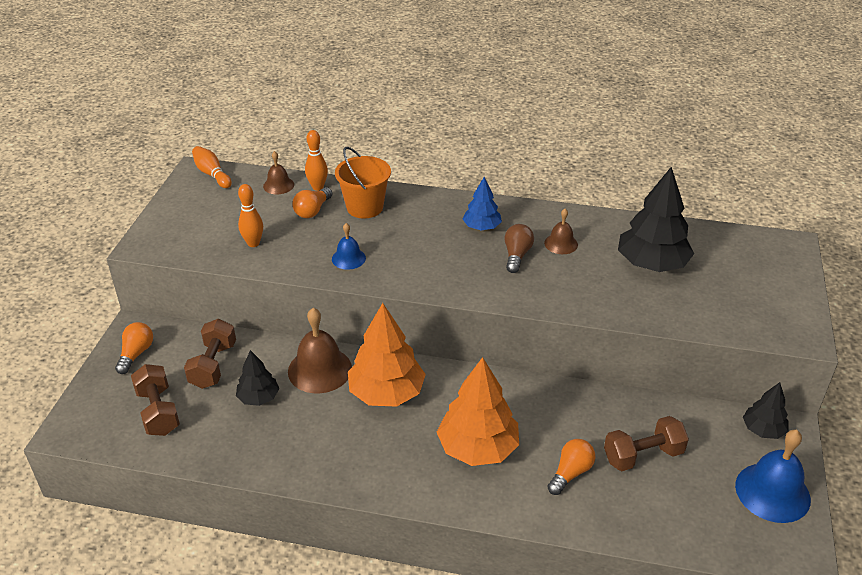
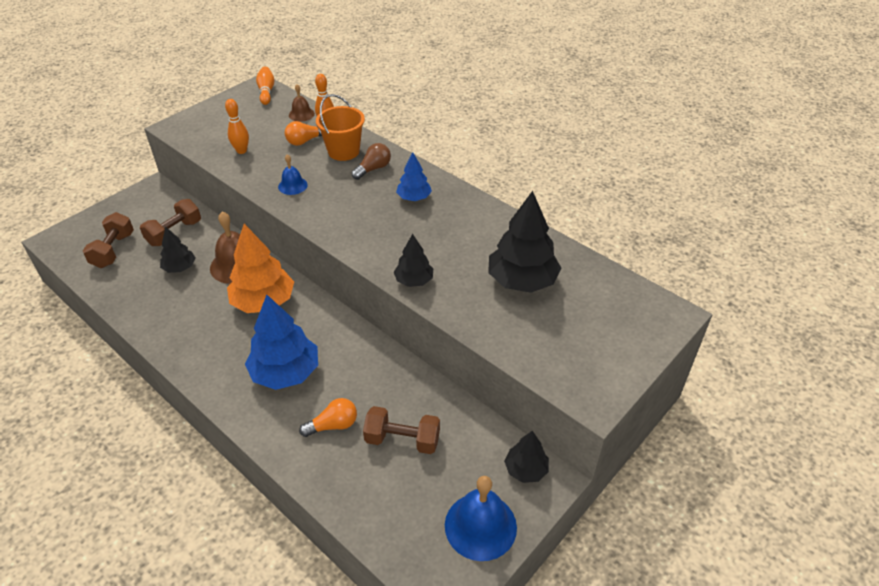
camera: 30 degrees right, 5 degrees up
orange light bulb [115,322,153,374] -> none
orange tree [437,357,519,466] -> blue tree [245,295,318,390]
brown light bulb [504,224,534,273] -> brown light bulb moved to [352,143,391,180]
brown bell [544,209,578,254] -> none
none -> black tree [394,234,433,287]

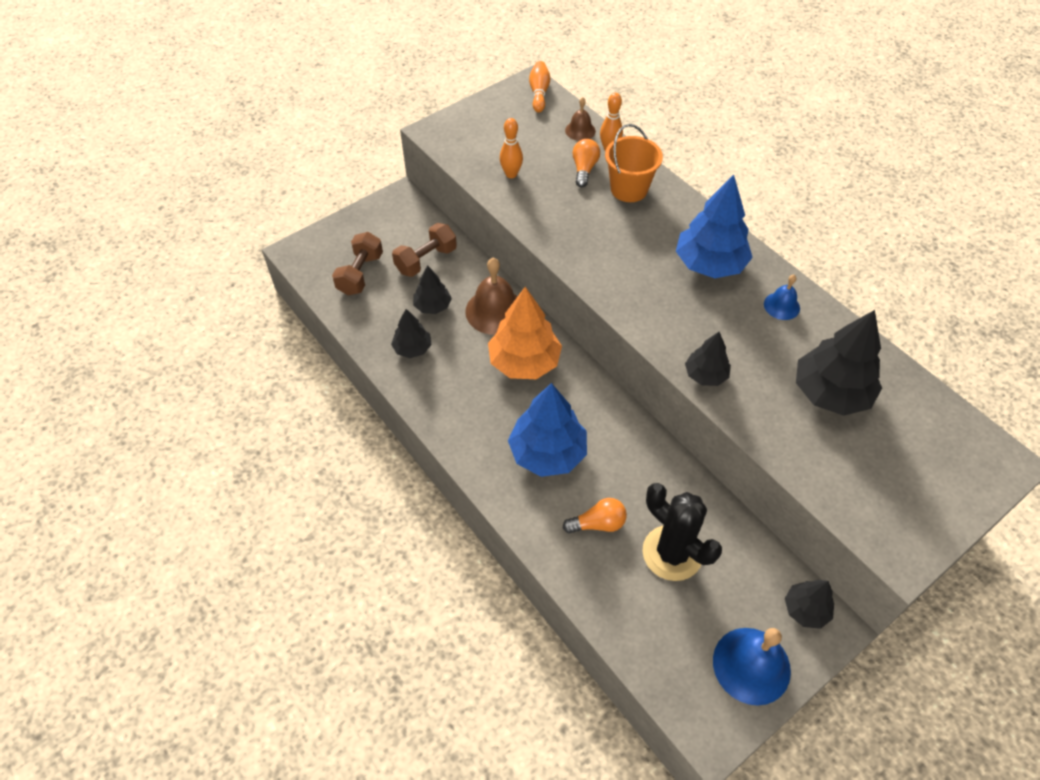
camera: 10 degrees right, 10 degrees up
blue bell [278,154,308,195] -> blue bell moved to [764,275,800,320]
orange light bulb [285,121,322,146] -> orange light bulb turned 120 degrees clockwise [572,139,600,187]
brown light bulb [352,143,391,180] -> none
brown dumbbell [363,406,440,454] -> black cactus [642,483,722,581]
blue tree [396,152,432,201] -> blue tree [676,175,753,278], size x1.81
none -> black tree [391,309,432,358]

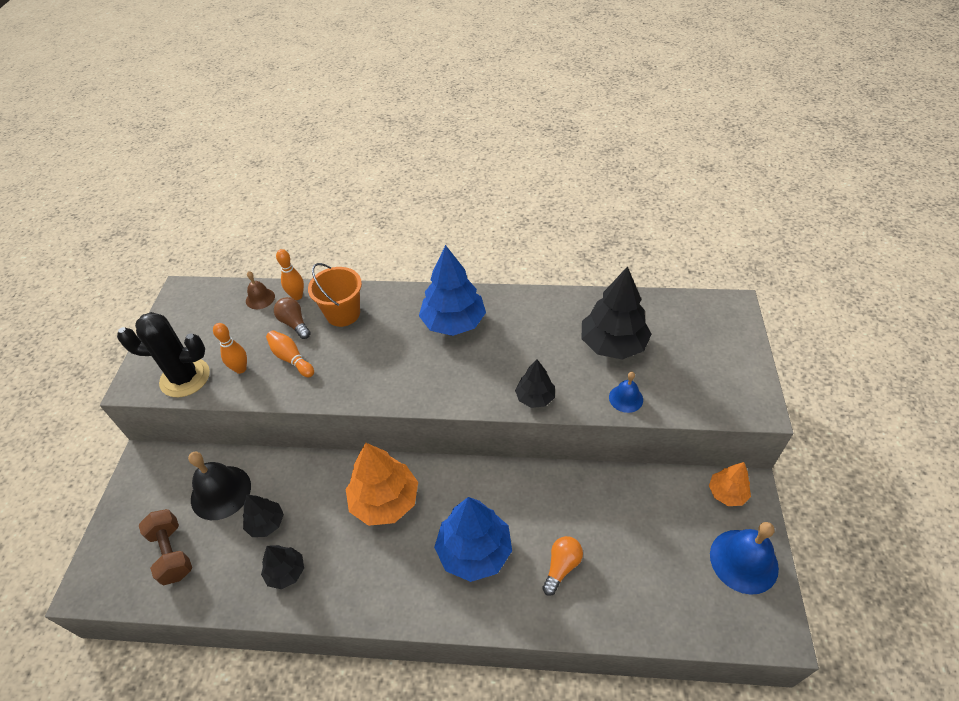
camera: 45 degrees left, 5 degrees down
brown dumbbell [392,223,457,277] -> black bell [188,452,251,520]
brown bell [465,258,518,335] -> none
orange bowling pin [529,61,550,113] -> orange bowling pin moved to [266,330,314,377]
orange light bulb [572,139,600,187] -> brown light bulb [274,297,311,339]
black cactus [642,483,722,581] -> black cactus moved to [117,312,210,398]
blue bell [764,275,800,320] -> blue bell moved to [609,372,643,413]
black tree [785,580,834,629] -> orange tree [709,462,751,506]

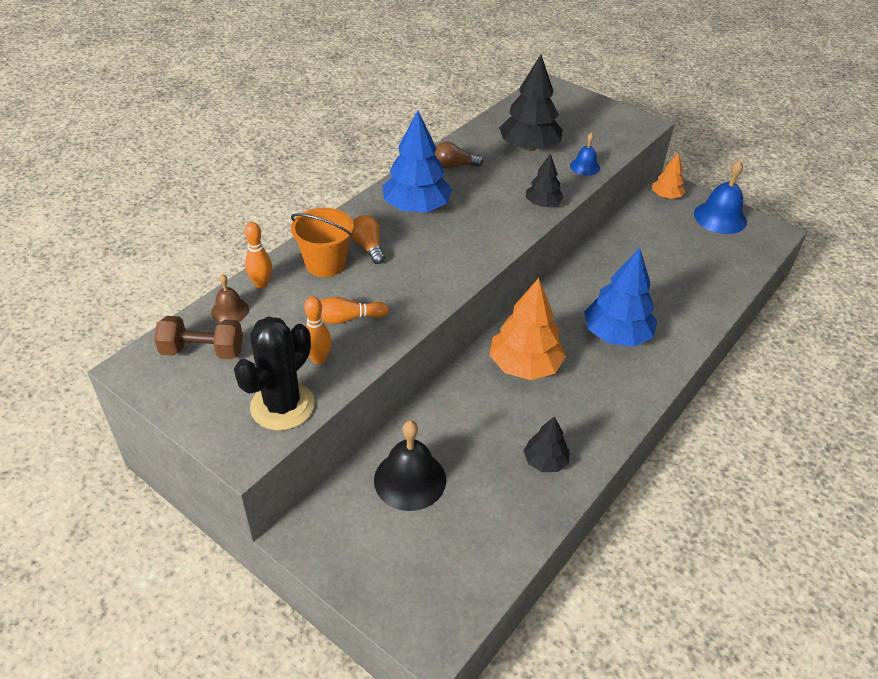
camera: 60 degrees left, 5 degrees down
brown dumbbell [139,509,192,586] -> brown dumbbell moved to [154,316,243,360]
black tree [243,494,284,537] -> none
brown light bulb [274,297,311,339] -> brown light bulb moved to [434,141,484,169]
orange light bulb [542,536,583,596] -> orange light bulb moved to [351,215,385,264]

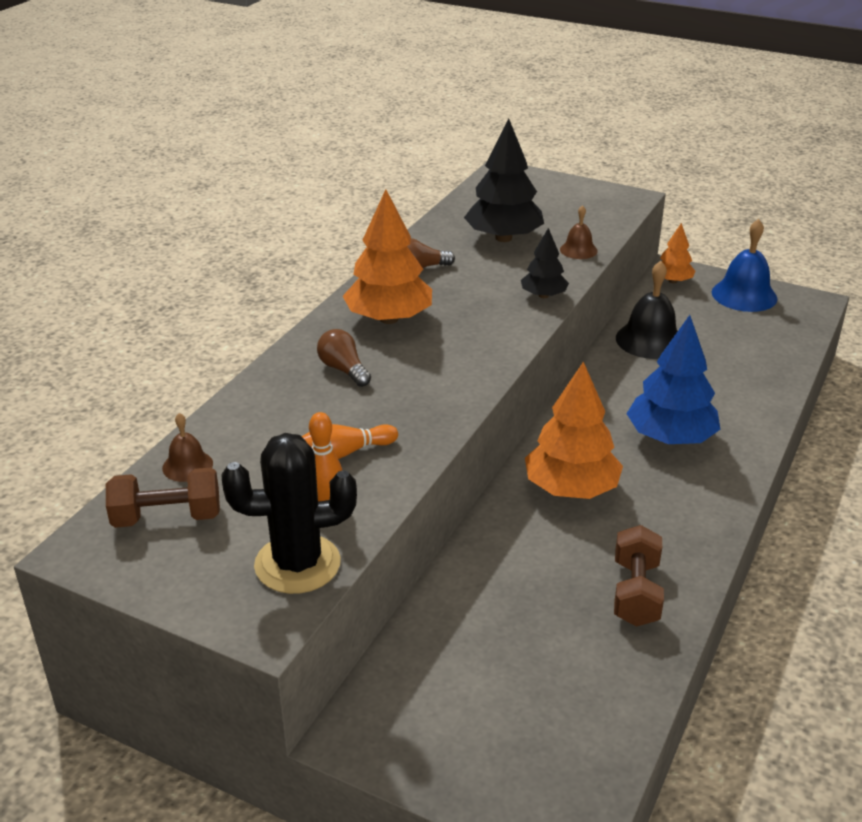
camera: 10 degrees left, 10 degrees down
black cactus [234,316,315,431] -> black cactus turned 60 degrees clockwise [222,433,357,594]
orange bowling pin [245,222,272,288] -> none
orange bucket [291,208,354,277] -> none
orange light bulb [351,215,385,264] -> brown light bulb [317,329,371,387]
black bell [374,420,446,511] -> black bell moved to [616,261,678,359]
blue tree [382,110,452,212] -> orange tree [343,189,432,324]
black tree [524,416,569,472] -> brown dumbbell [614,525,664,627]
blue bell [570,132,600,176] -> brown bell [560,205,598,259]

